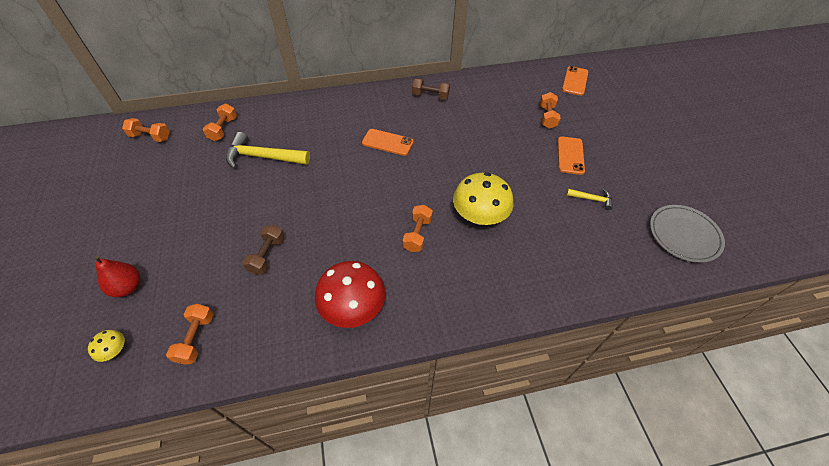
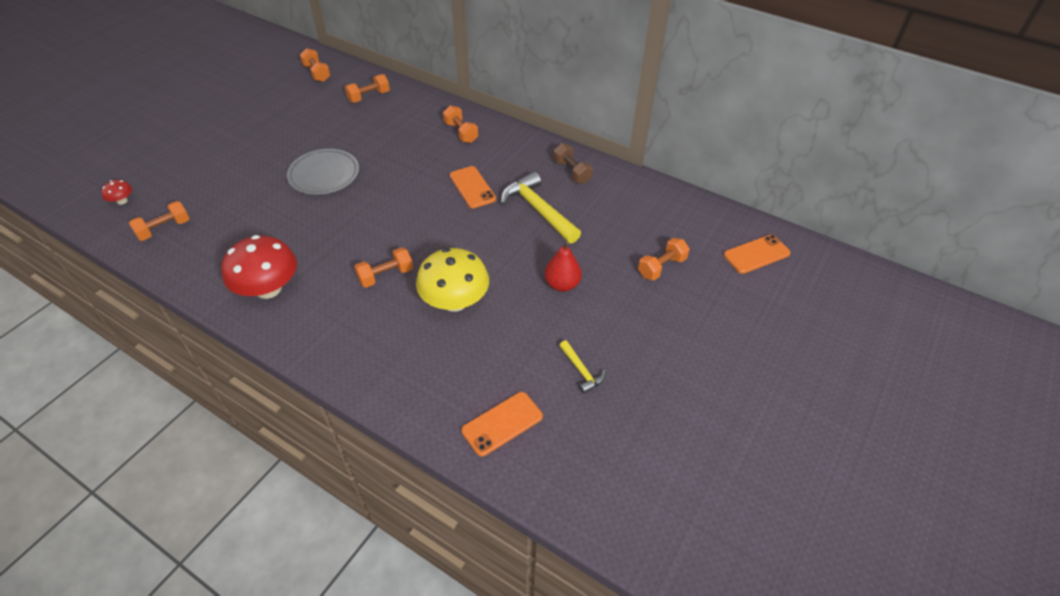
camera: 45 degrees right, 5 degrees down
yellow mushroom [88,330,125,362] -> red mushroom [101,180,132,205]
red pear [95,255,140,297] -> red pear moved to [544,241,582,292]
yellow hammer [226,132,310,169] -> yellow hammer moved to [501,171,581,243]
brown dumbbell [242,225,285,275] -> none
orange phone [558,137,585,175] -> orange phone moved to [461,392,543,457]
grey plate [650,205,725,263] -> grey plate moved to [287,149,359,195]
none -> orange dumbbell [443,105,478,143]

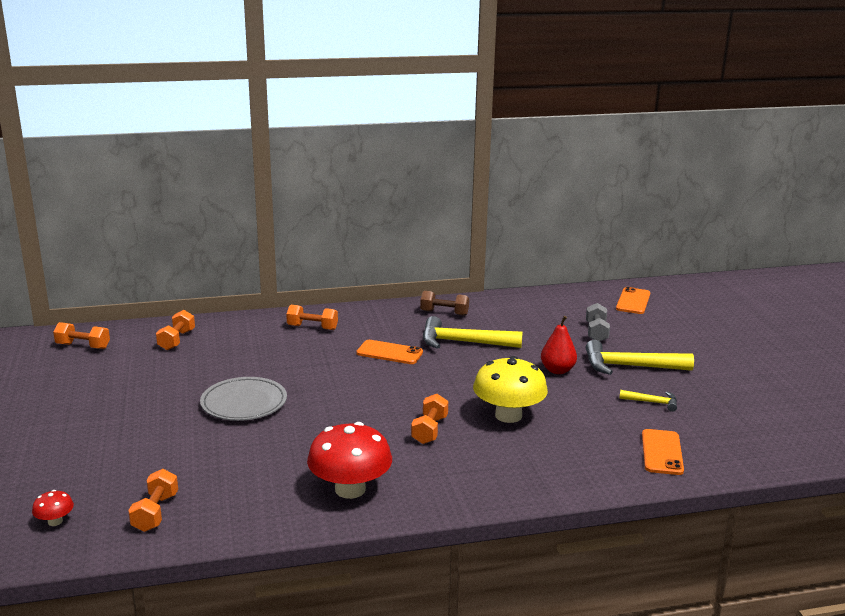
camera: 45 degrees left, 25 degrees down
orange dumbbell [638,238,690,280] -> grey dumbbell [586,303,610,341]
none -> yellow hammer [586,340,694,375]

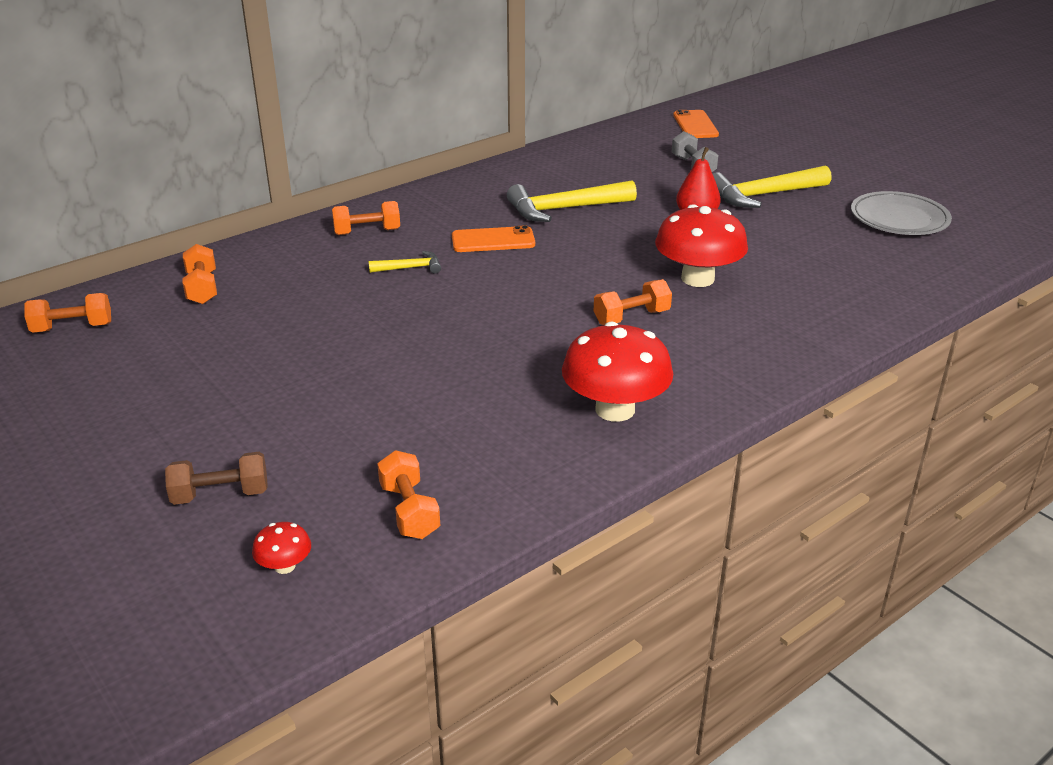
camera: 25 degrees left, 10 degrees up
grey plate [200,377,287,421] -> grey plate moved to [851,191,952,235]
orange dumbbell [411,394,448,444] -> orange dumbbell turned 75 degrees clockwise [594,279,672,325]
brown dumbbell [420,291,469,316] -> brown dumbbell moved to [165,452,268,505]
yellow mushroom [473,356,548,423] -> red mushroom [655,204,748,287]
yellow hammer [619,390,677,412] -> yellow hammer moved to [369,251,441,274]
orange phone [642,429,684,475] -> none

